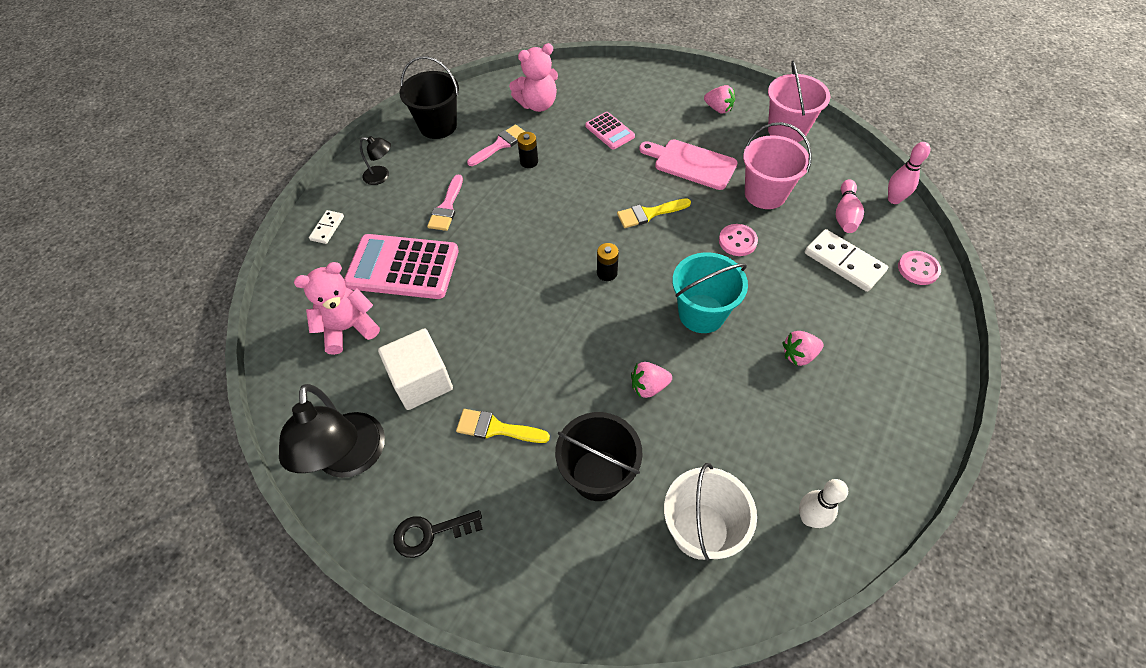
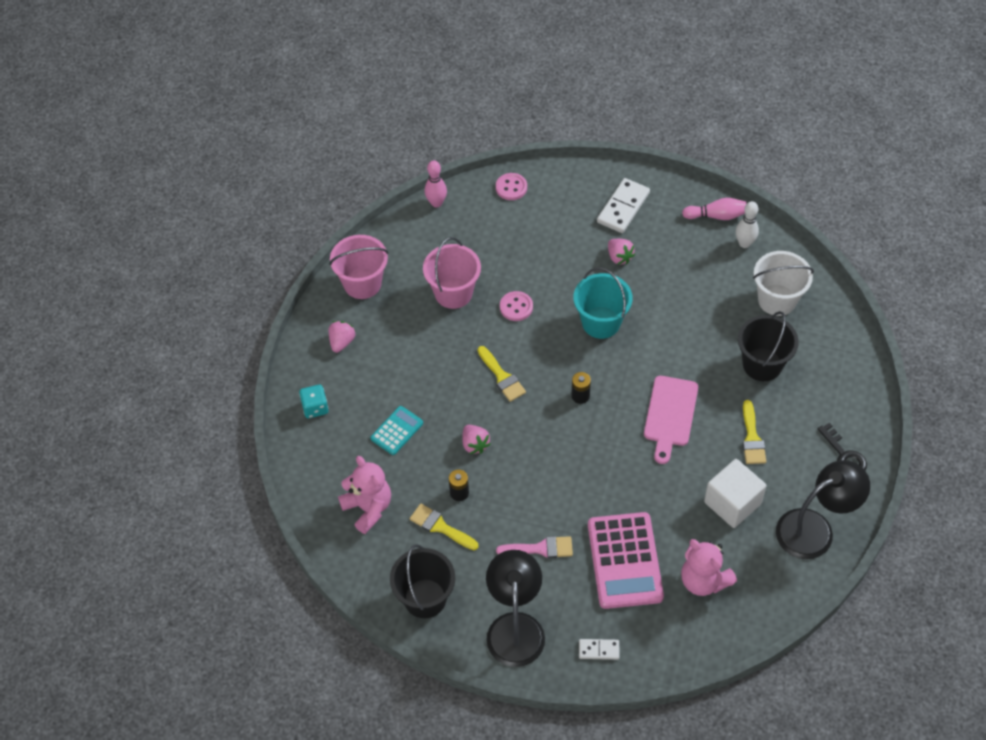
camera: 105 degrees left, 0 degrees up
black lamp [360,136,391,185] -> black lamp [486,550,545,667], size x2.01
pink brush [467,125,525,166] -> yellow brush [409,504,479,550]
pink calculator [585,112,635,150] -> turquoise calculator [371,406,423,455]
pink strawberry [631,362,672,398] -> pink strawberry moved to [462,425,490,454]
pink cutting board [639,140,738,190] -> pink cutting board moved to [644,376,698,464]
white domino [805,229,888,292] -> white domino moved to [597,178,650,233]
pink bowling pin [836,179,864,233] -> pink bowling pin moved to [682,198,747,220]
none -> turquoise dice [299,385,329,418]

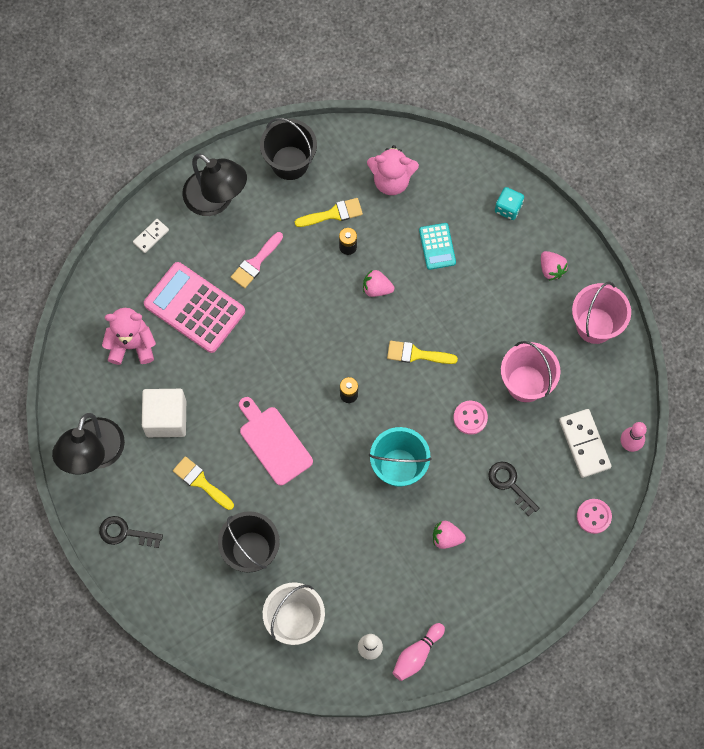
camera: 130 degrees right, 15 degrees up
white domino [597,178,650,233] -> white domino moved to [559,409,612,478]
none -> black key [488,462,539,516]

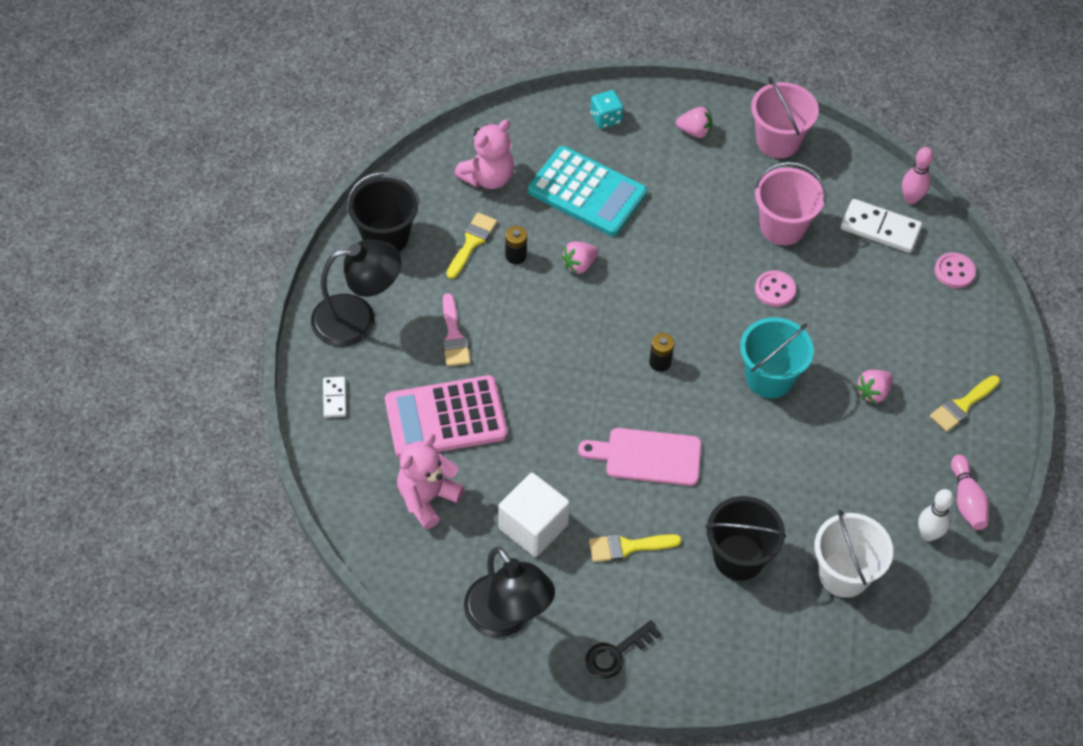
camera: 50 degrees left, 15 degrees down
yellow brush [387,341,458,364] -> yellow brush moved to [930,375,1000,432]
turquoise calculator [419,223,456,270] -> turquoise calculator [528,146,647,236], size x1.92
black key [488,462,539,516] -> none

